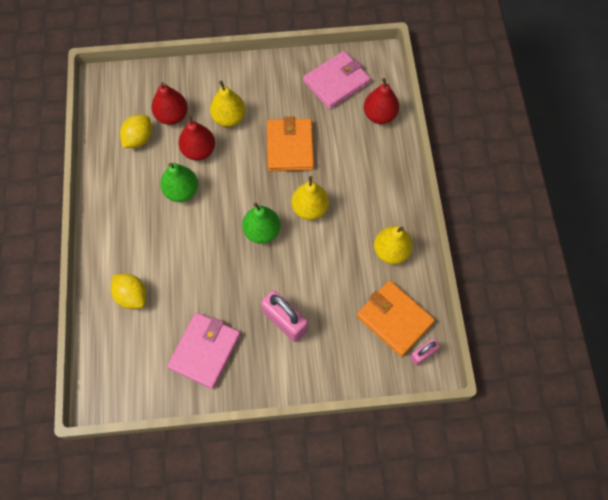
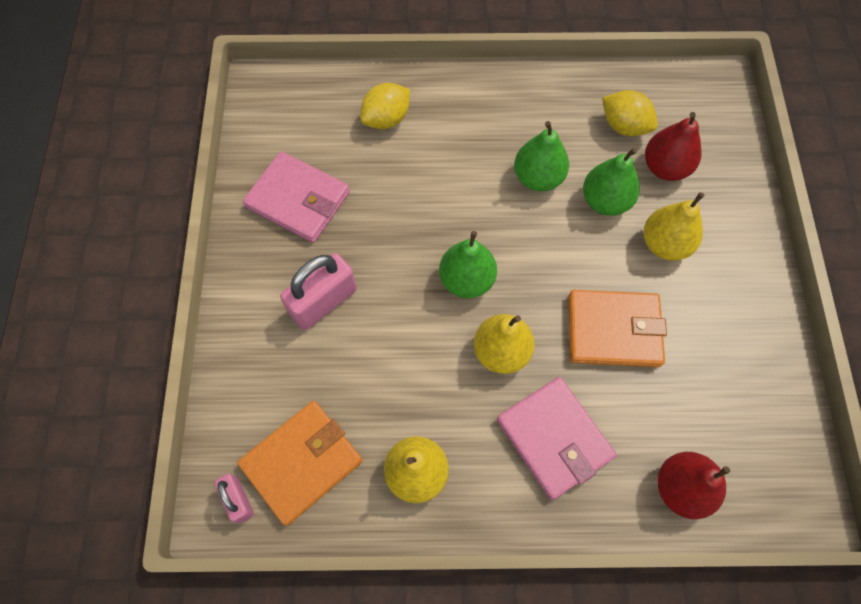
camera: 95 degrees right, 0 degrees up
red pear [179,114,215,160] -> green pear [583,148,640,216]
pink wallet [303,51,371,110] -> pink wallet moved to [497,377,617,500]

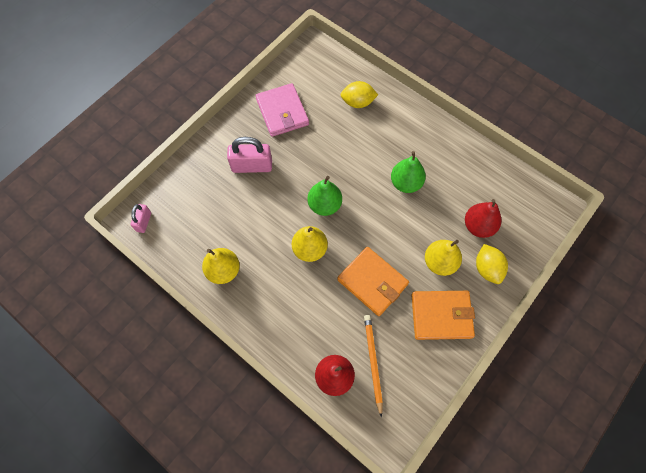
camera: 40 degrees right, 0 degrees up
orange wallet [237,401,363,526] -> orange wallet moved to [411,291,475,340]
pink wallet [497,377,617,500] -> none
green pear [583,148,640,216] -> none
yellow lemon [602,90,658,136] -> yellow lemon moved to [476,244,508,284]
none -> orange pencil [364,315,383,418]

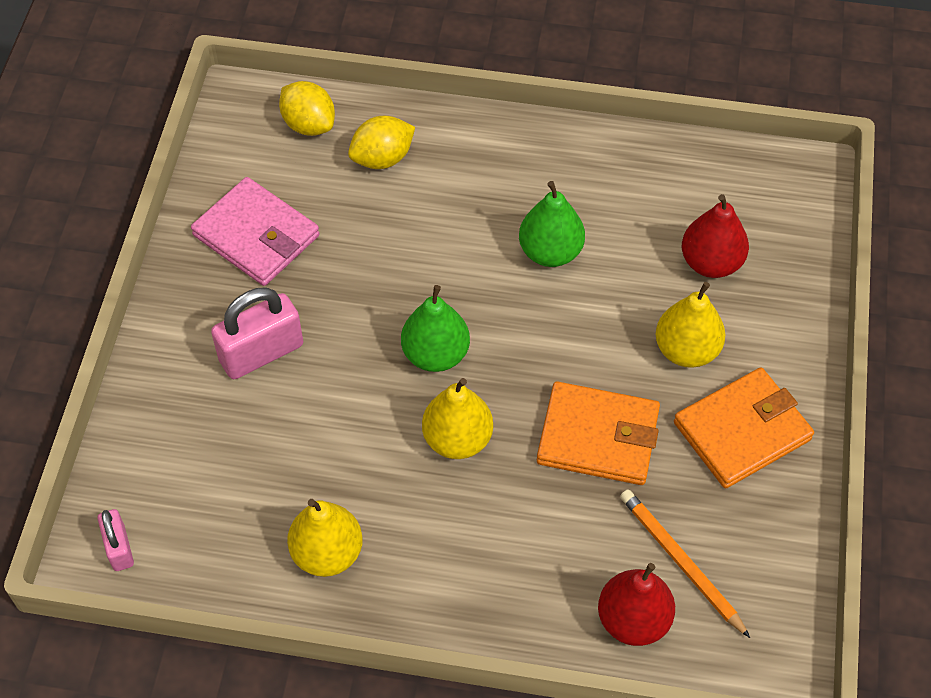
camera: 30 degrees left, 10 degrees down
yellow lemon [476,244,508,284] -> yellow lemon moved to [279,81,335,136]

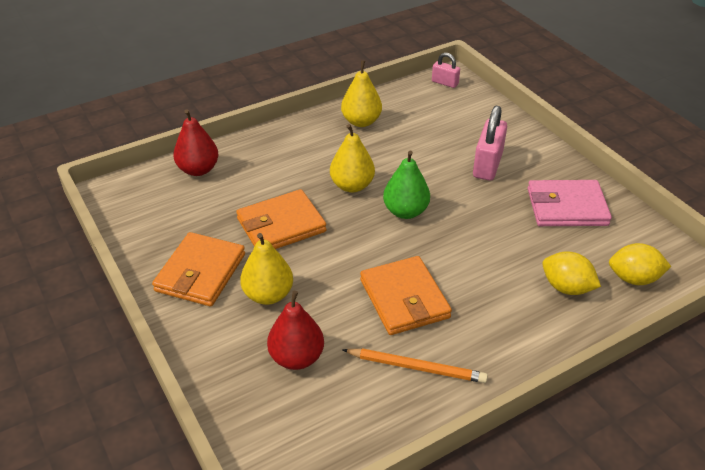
camera: 140 degrees right, 15 degrees down
yellow lemon [348,116,415,169] -> yellow lemon turned 75 degrees counterclockwise [542,251,601,295]
green pear [519,181,585,267] -> orange wallet [360,256,452,335]
orange pencil [620,489,750,638] -> orange pencil moved to [342,348,488,383]

